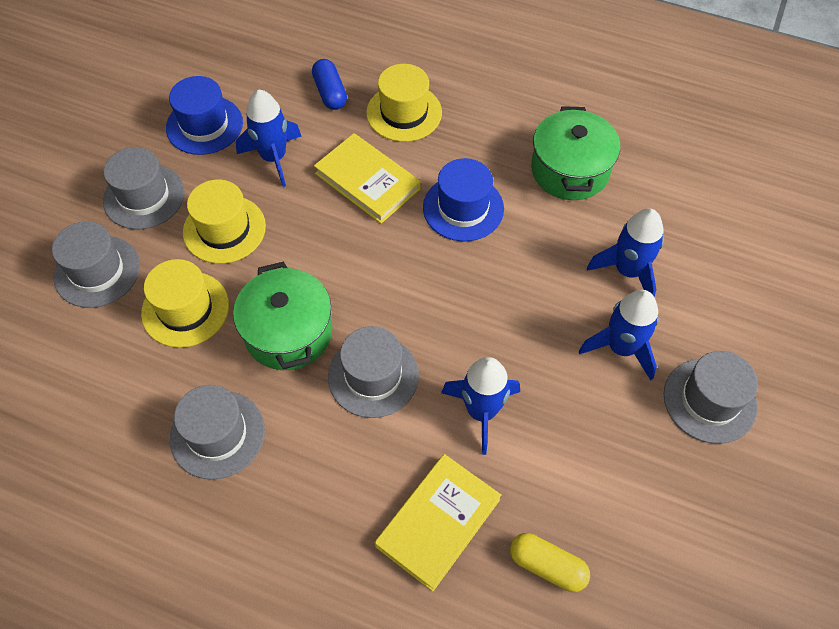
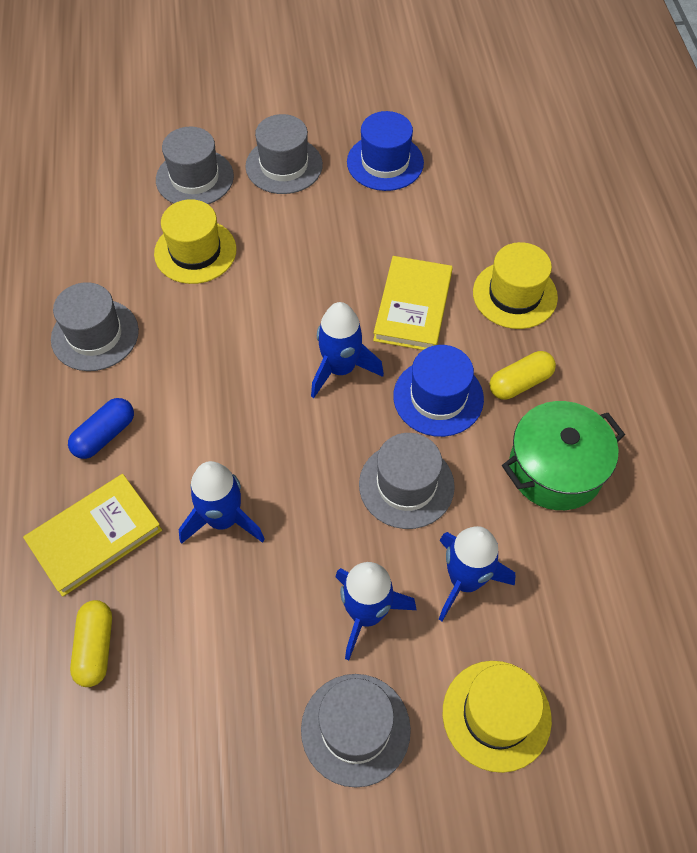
camera: 60 degrees right, 0 degrees up
yellow hat [183,180,266,264] -> yellow hat moved to [443,661,552,773]
green pot [233,261,332,370] -> none
blue rocket [236,89,302,187] -> blue rocket moved to [311,302,384,398]
blue capsule [312,59,347,110] -> blue capsule moved to [68,398,134,459]
grey hat [328,326,419,418] -> grey hat moved to [359,433,455,529]
yellow book [374,454,501,592] -> yellow book turned 45 degrees counterclockwise [23,474,162,597]
none -> yellow capsule [490,351,556,400]

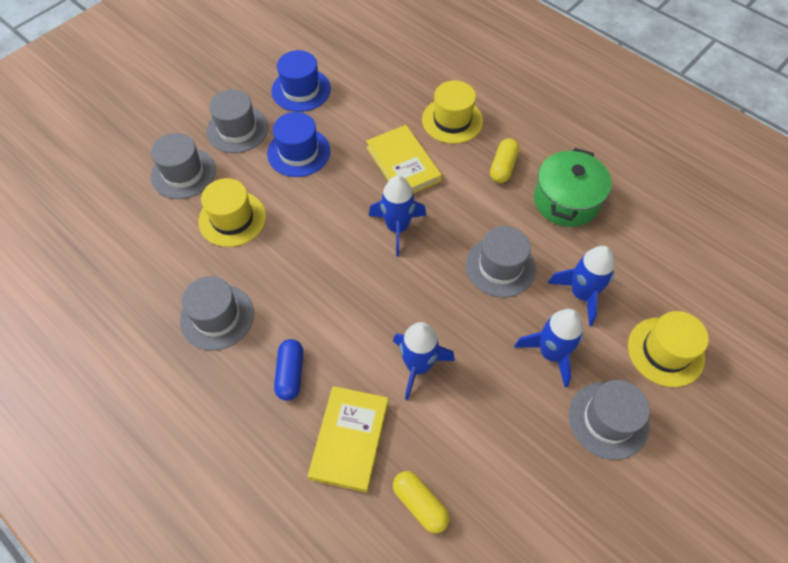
camera: 40 degrees left, 0 degrees up
blue hat [393,345,484,437] -> blue hat moved to [267,112,330,177]

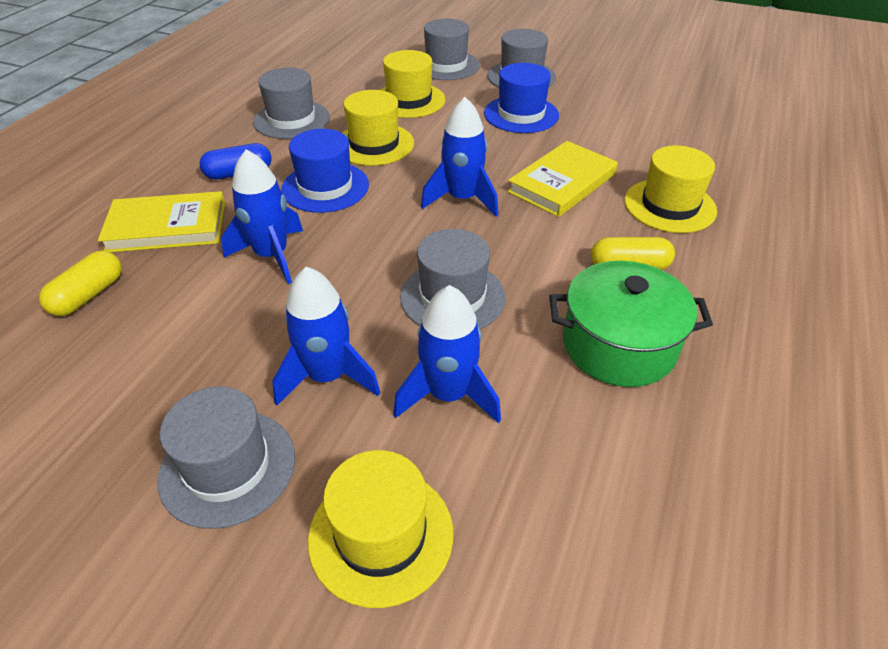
camera: 70 degrees right, 15 degrees down
blue hat [271,50,331,112] -> blue hat moved to [281,129,369,213]
none -> yellow hat [342,90,414,166]

